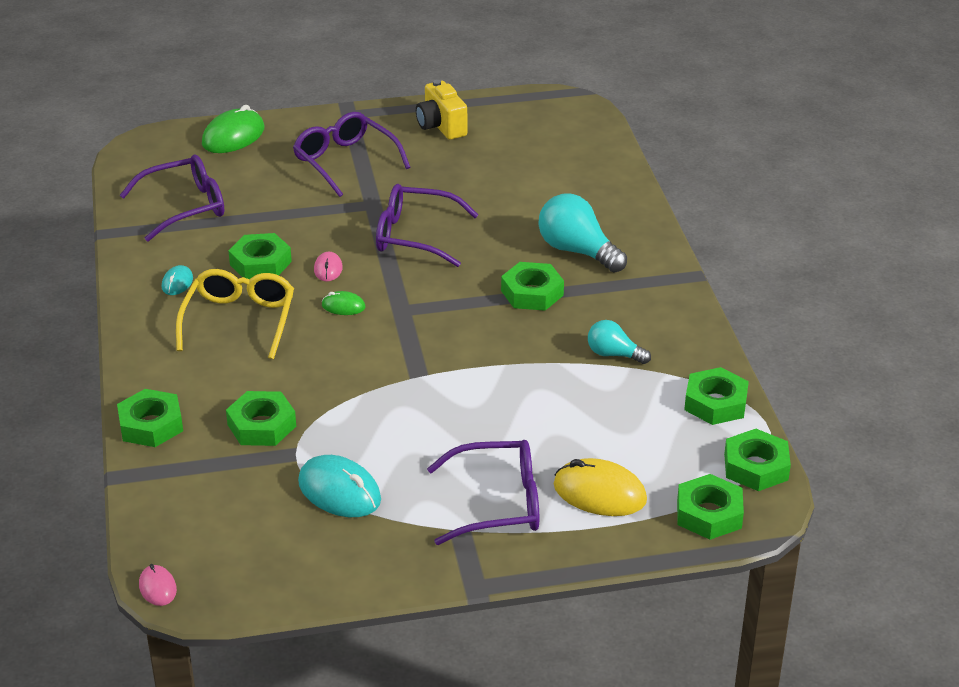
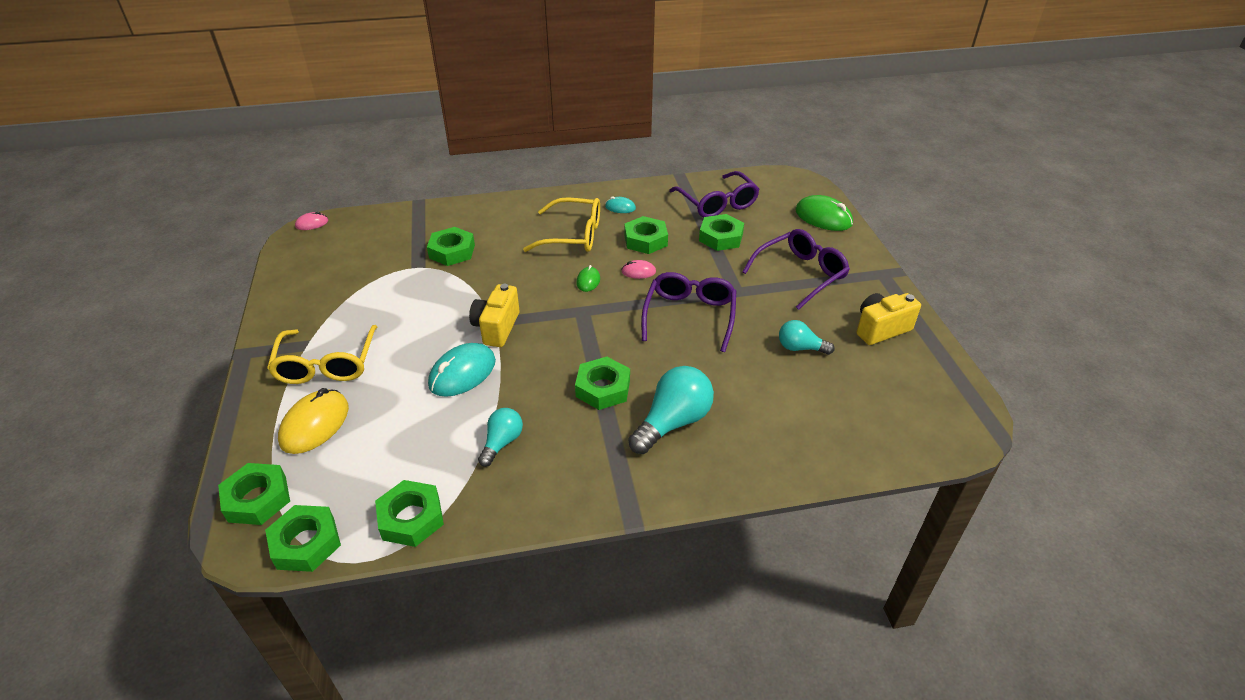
camera: 90 degrees right, 5 degrees up
green nut [117,389,183,447] -> green nut moved to [699,214,744,251]
turquoise mouse [298,455,381,517] -> turquoise mouse moved to [428,343,496,397]
purple glasses [427,440,539,545] -> yellow glasses [267,325,377,384]
none -> yellow camera [469,284,519,347]
none -> turquoise light bulb [779,320,835,355]

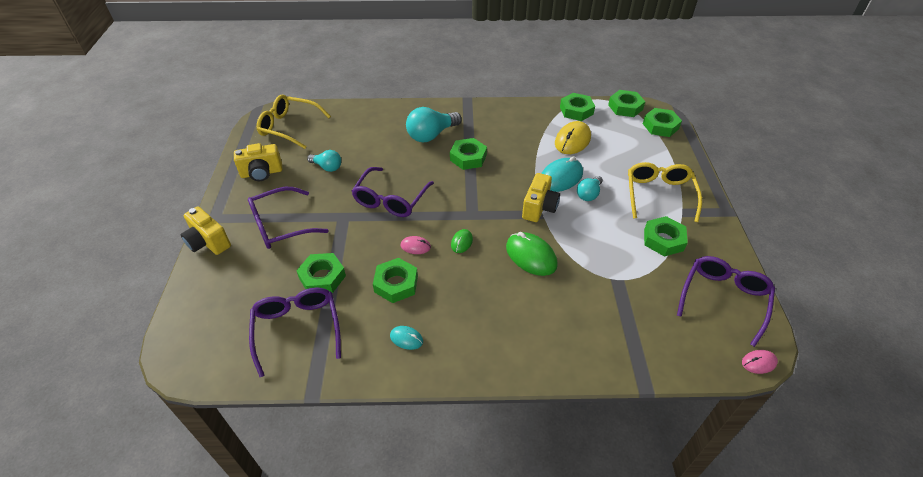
camera: 170 degrees left, 5 degrees up
yellow mouse [278,388,349,454] -> yellow mouse moved to [555,121,591,154]
green nut [427,227,475,266] -> green nut moved to [644,216,688,257]
turquoise light bulb [478,408,523,467] -> turquoise light bulb moved to [577,176,603,201]
yellow glasses [523,197,600,252] -> yellow glasses moved to [257,95,331,149]
green mouse [795,195,853,231] -> green mouse moved to [506,232,558,276]
none -> yellow camera [181,207,231,255]
none -> purple glasses [677,256,775,347]

